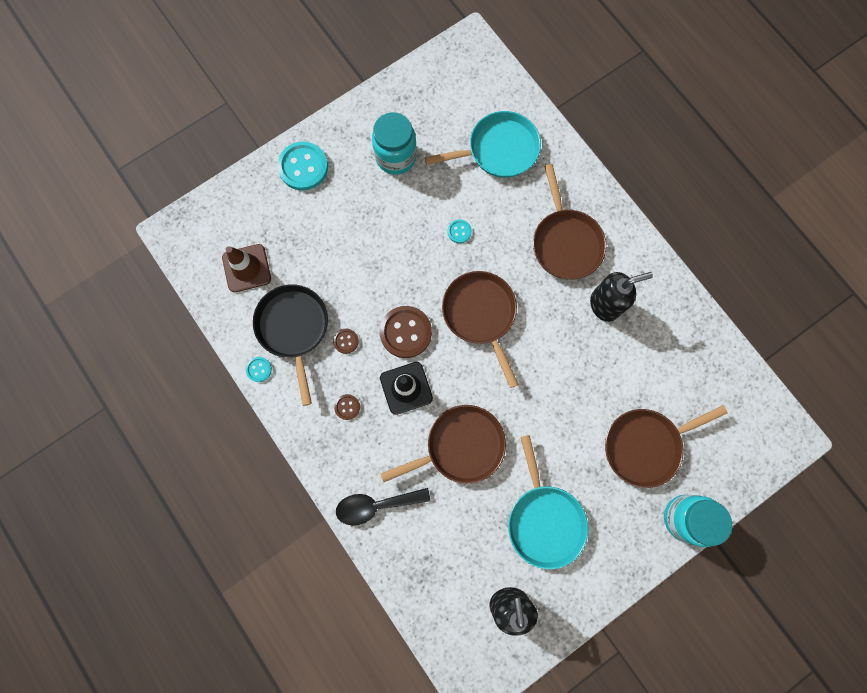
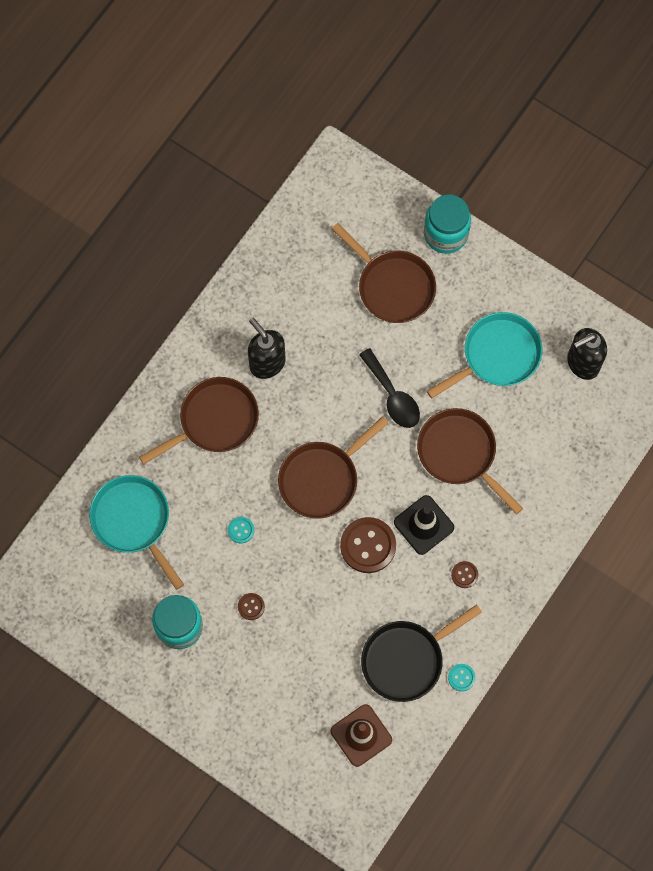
camera: 110 degrees left, 5 degrees down
turquoise button [277,142,328,190] -> none
brown button [333,329,359,354] -> brown button moved to [238,593,265,620]
black spoon [336,488,430,526] -> black spoon moved to [359,348,420,428]

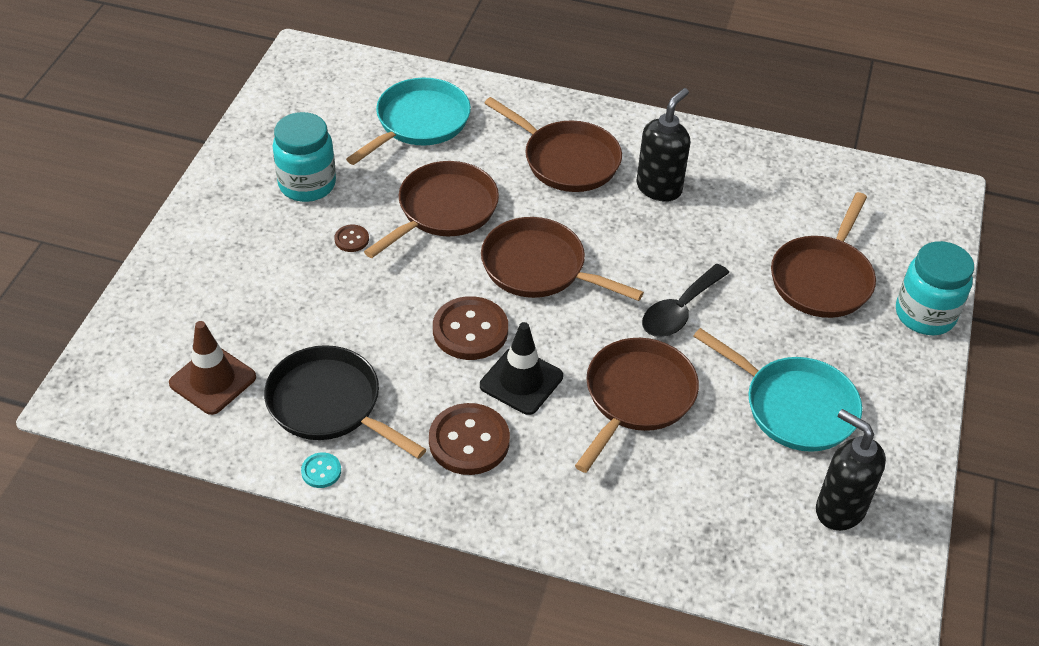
camera: 70 degrees right, 25 degrees down
turquoise button [228,517,254,543] -> brown pan [364,161,499,258]
brown button [451,561,478,588] -> brown button [429,403,510,475], size x2.09

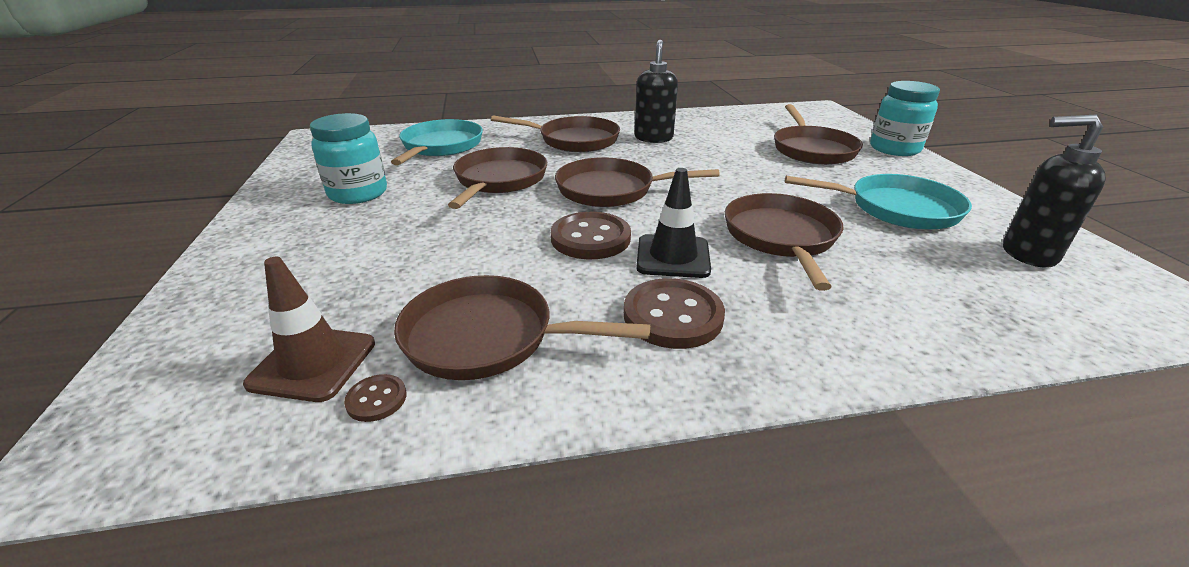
camera: 25 degrees left, 15 degrees down
black pan [264,345,427,459] -> brown pan [394,275,650,380]
turquoise button [301,453,341,488] -> none
brown button [334,225,369,252] -> brown button moved to [344,374,406,422]
black spoon [642,264,730,337] -> none

